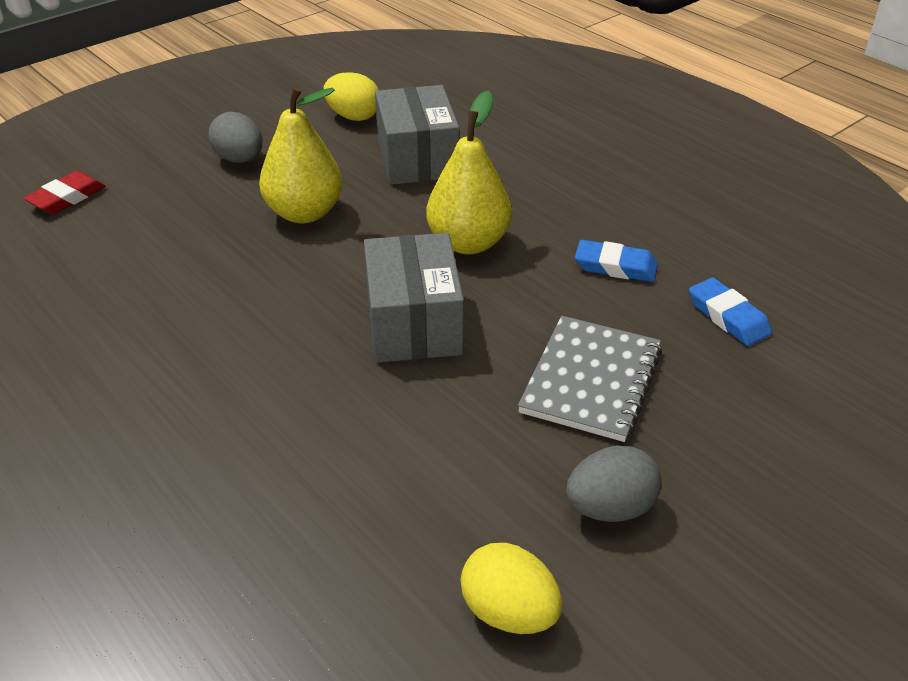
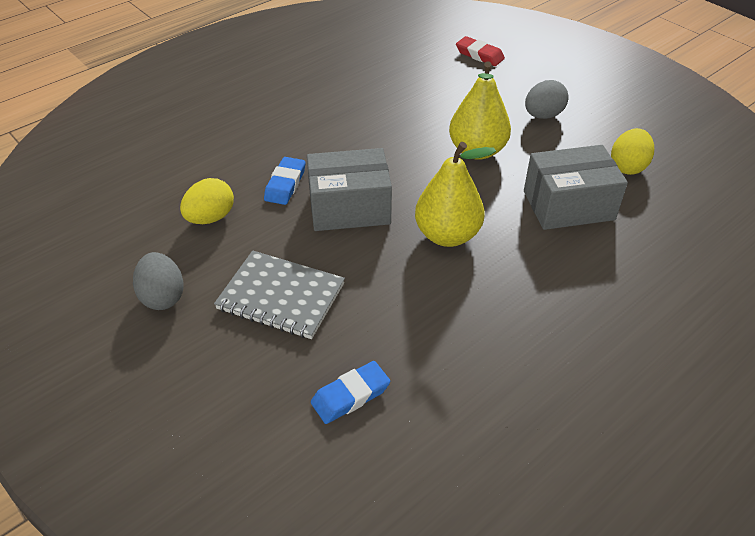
camera: 90 degrees right, 5 degrees up
yellow egg [460,543,562,634] -> yellow egg moved to [180,178,234,224]
blue eraser [575,240,658,282] -> blue eraser moved to [264,157,305,205]

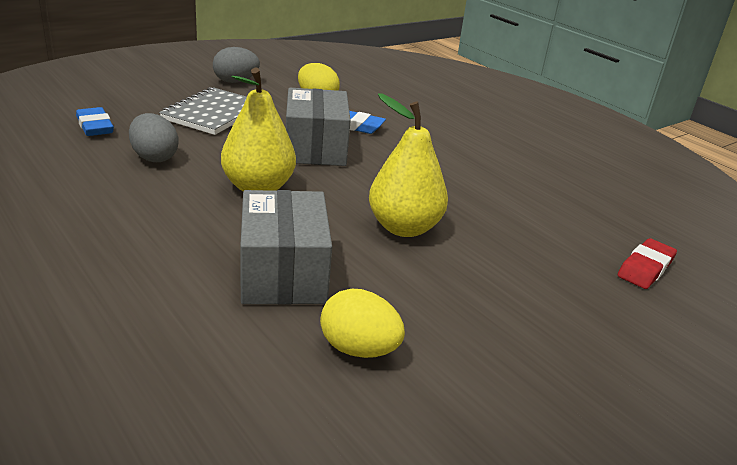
camera: 90 degrees right, 15 degrees down
grey egg [525,80,568,119] -> grey egg moved to [129,113,179,162]

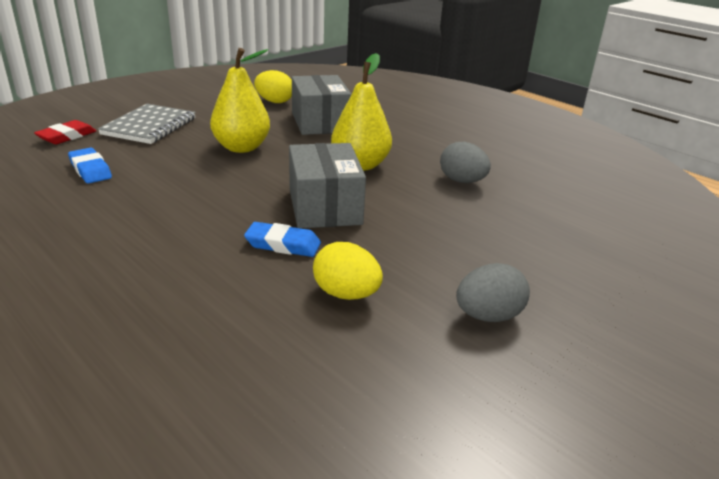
camera: 175 degrees right, 0 degrees up
blue eraser [76,107,114,136] -> blue eraser moved to [68,148,112,183]
grey notebook [159,87,247,135] -> grey notebook moved to [98,104,196,144]

